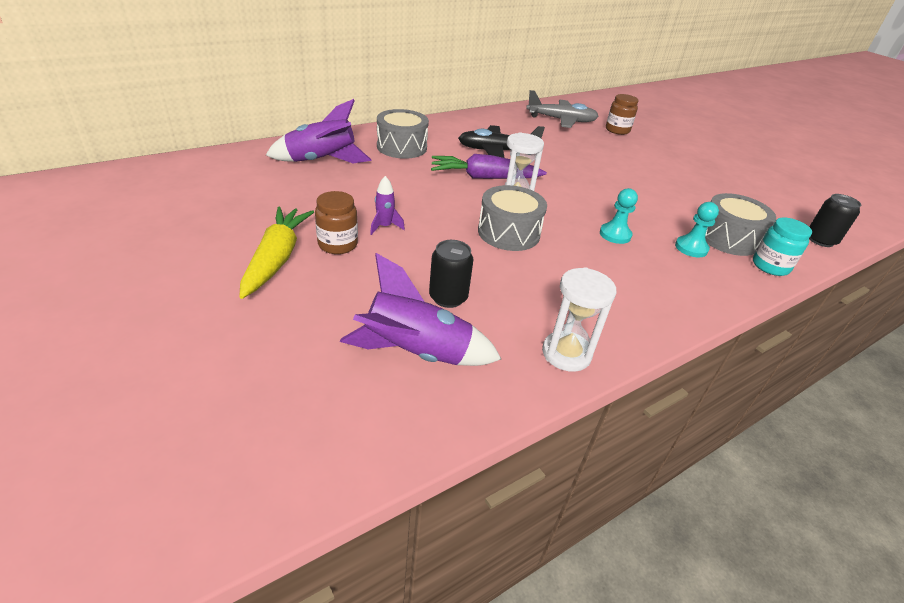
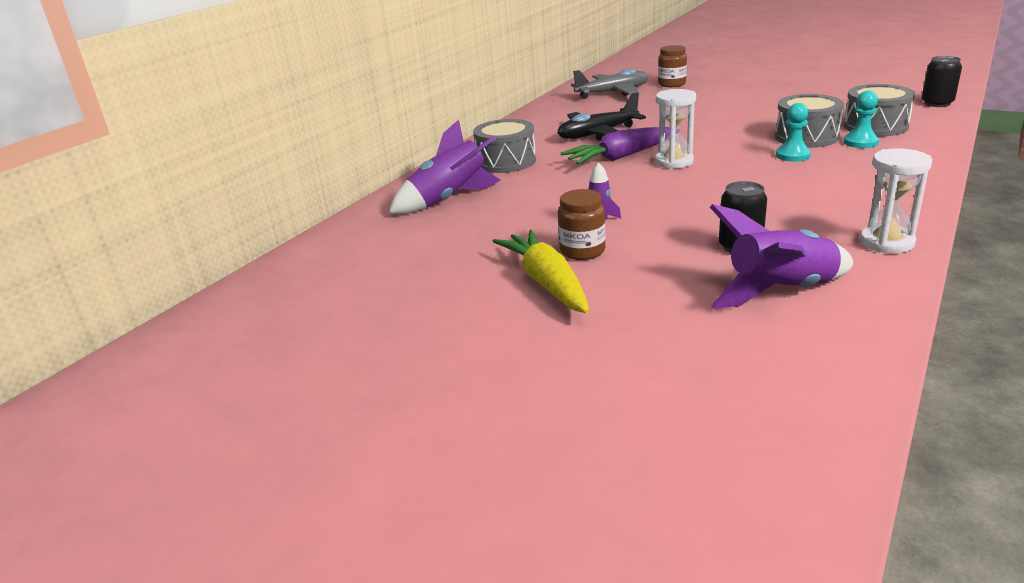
camera: 20 degrees left, 10 degrees down
grey drum [478,185,547,251] -> grey drum moved to [775,94,844,148]
turquoise jar [753,217,812,276] -> none

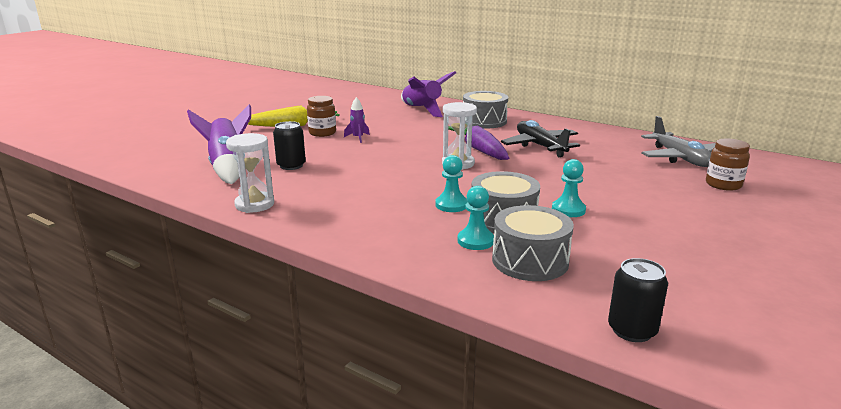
camera: 90 degrees right, 5 degrees down
none -> turquoise pawn [552,159,586,217]

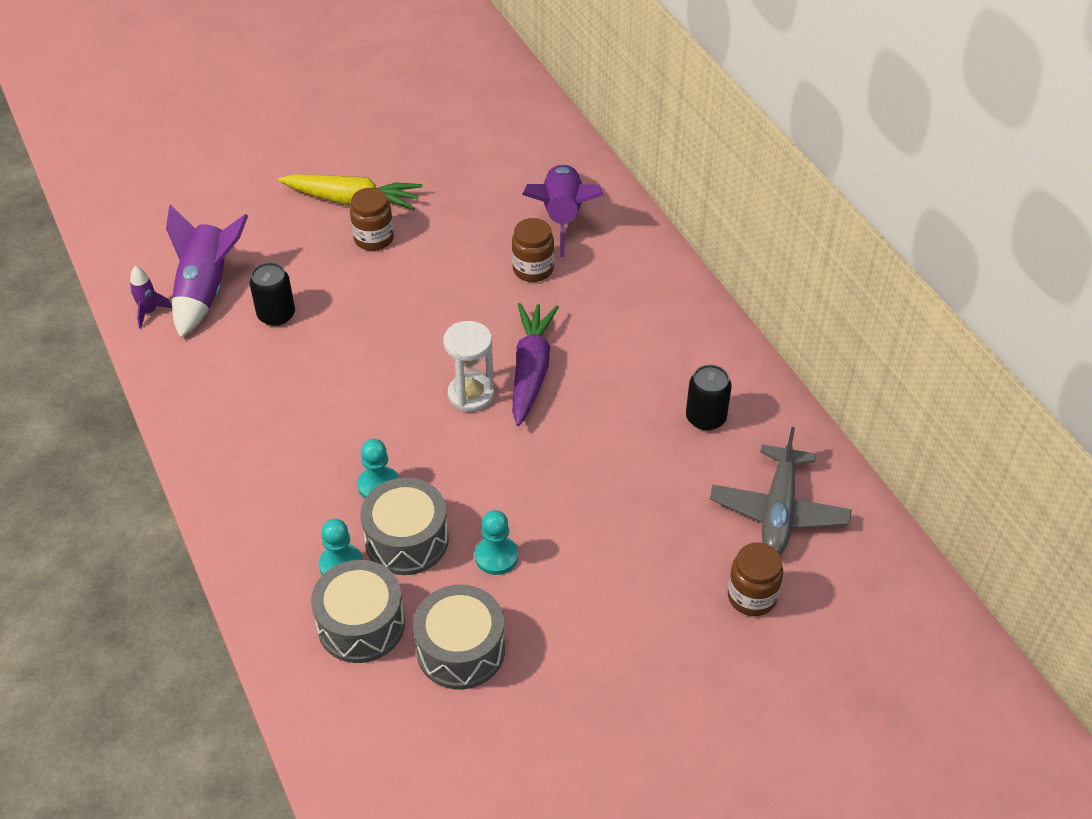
camera: 30 degrees right, 25 degrees up
white hourglass [226,133,274,213] -> none
purple rocket [344,97,370,143] -> purple rocket moved to [130,266,172,328]
grey drum [463,91,508,129] -> grey drum moved to [413,585,505,689]
black plane [501,120,580,157] -> none
black can [608,258,668,342] -> black can moved to [686,365,732,431]
none -> brown jar [512,218,554,282]

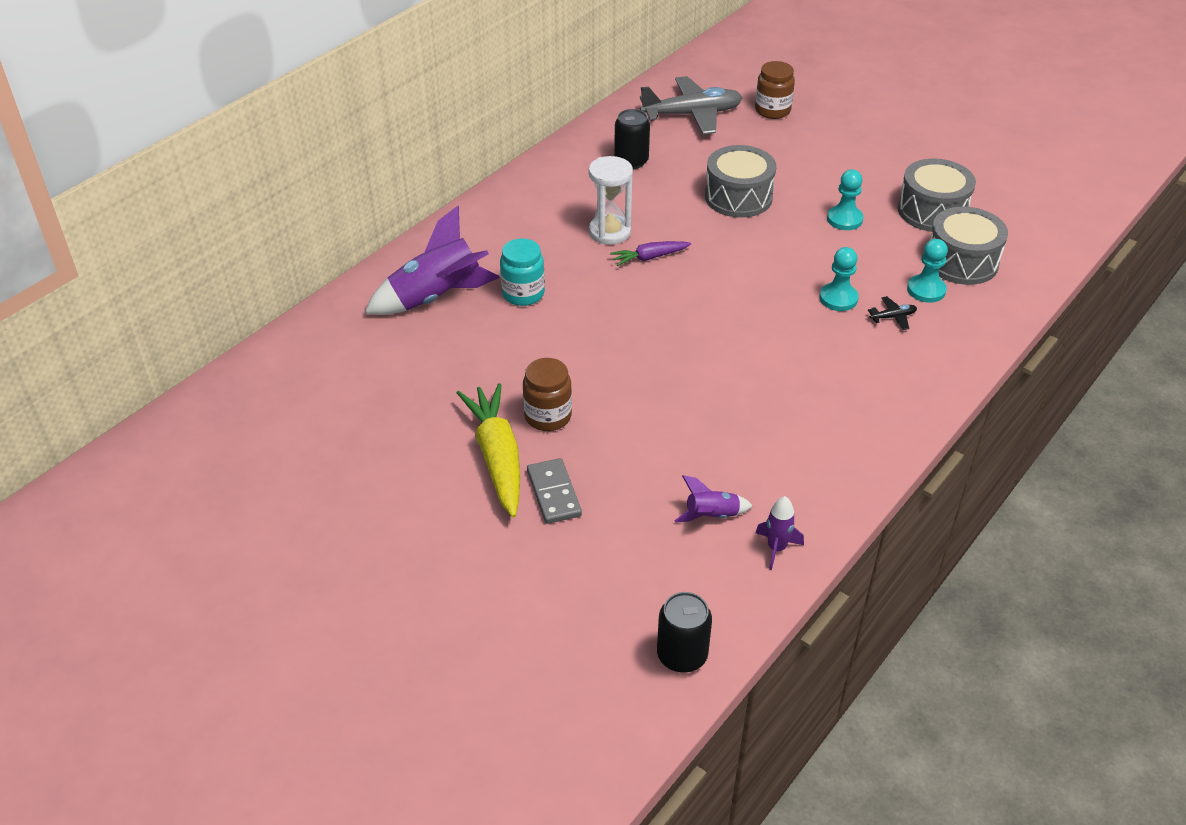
camera: 115 degrees left, 5 degrees down
purple rocket [166,204,248,338] -> purple rocket [675,475,753,523], size x0.49
black can [249,263,295,326] -> black can moved to [657,592,712,673]
grey drum [361,478,449,575] -> grey drum moved to [705,145,776,218]
white hourglass [443,321,494,412] -> white hourglass moved to [589,156,633,245]
brown jar [512,218,554,282] -> turquoise jar [500,238,545,306]
purple carrot [512,303,559,426] -> purple carrot [610,241,691,266], size x0.54
none -> grey domino [527,458,582,524]
none -> black plane [868,296,917,330]

